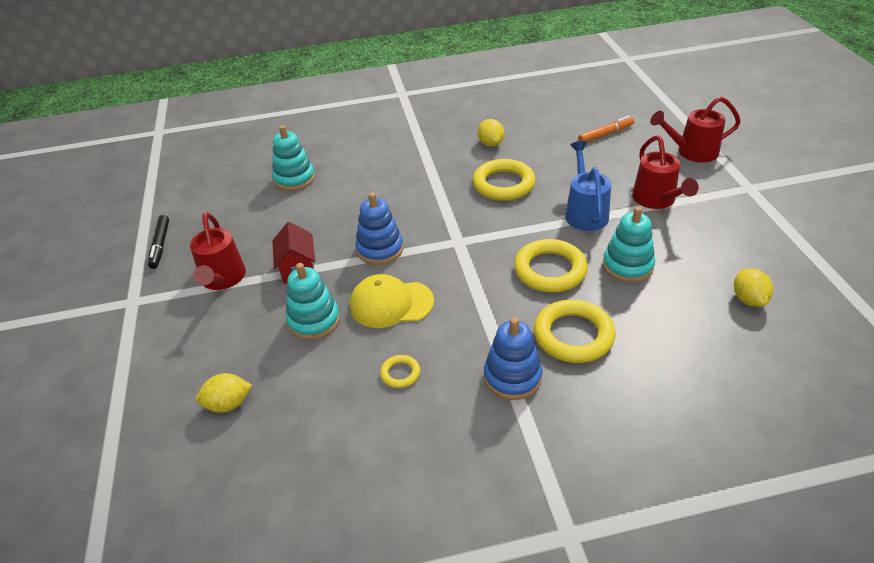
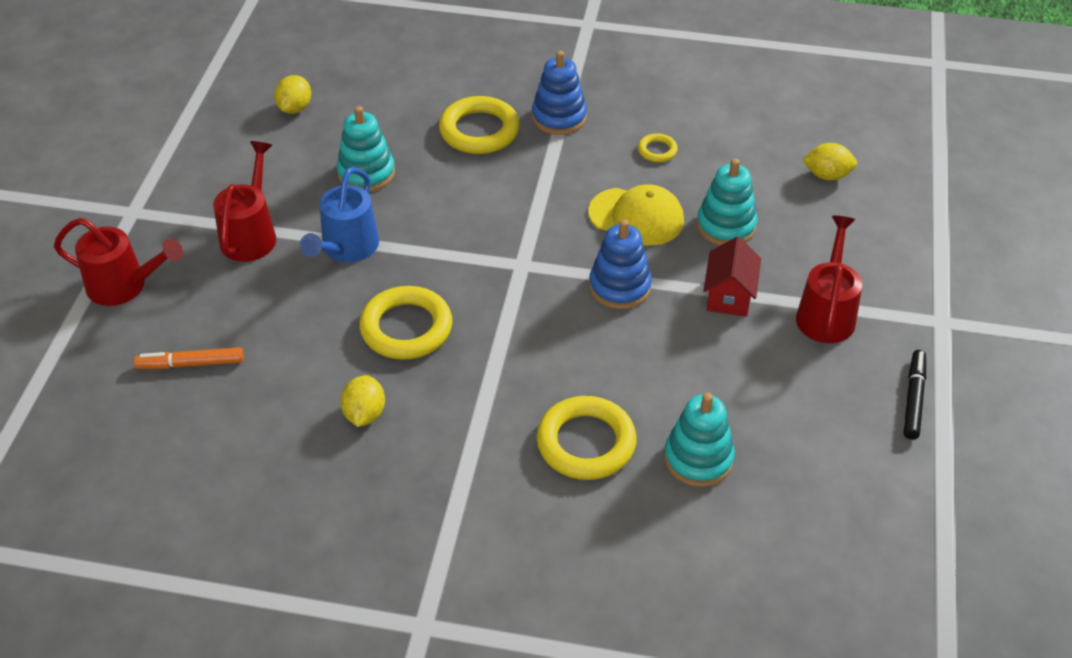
camera: 160 degrees left, 5 degrees up
yellow ring [514,239,588,292] -> yellow ring moved to [537,396,637,480]

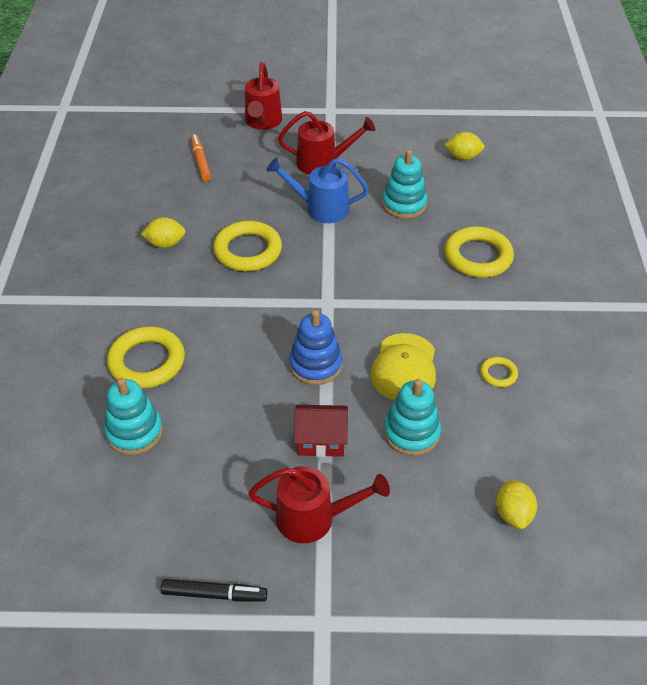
camera: 80 degrees right, 0 degrees up
blue stacking toy [532,51,587,135] -> none

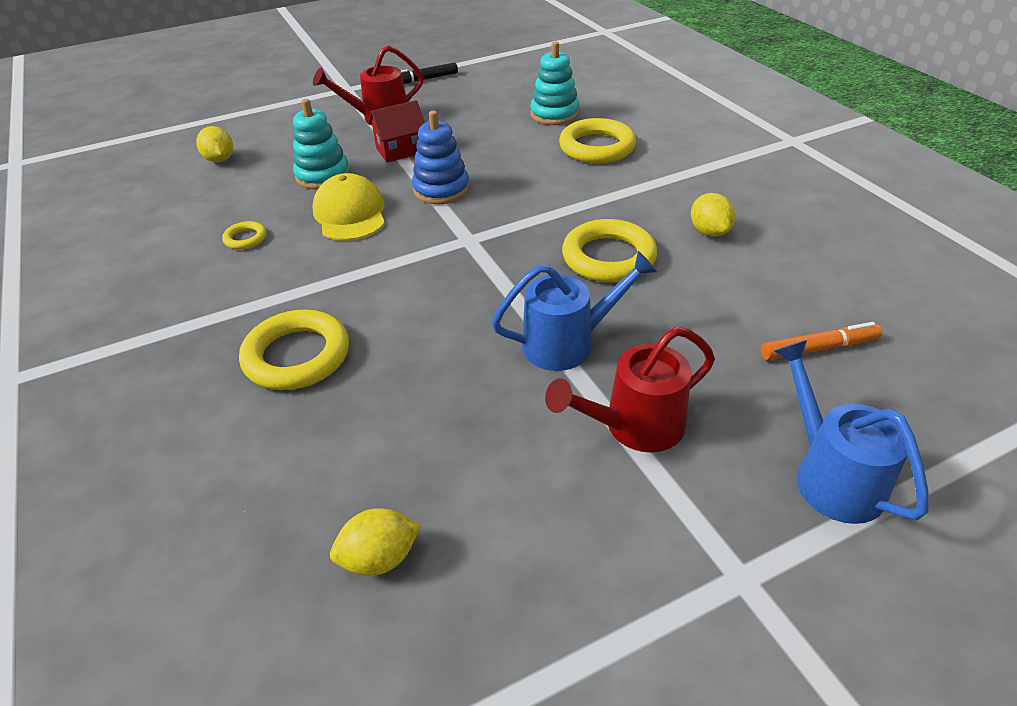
camera: 155 degrees right, 5 degrees down
yellow lemon [141,217,186,248] -> yellow lemon turned 75 degrees counterclockwise [691,193,735,237]
orange marker [190,134,211,182] -> orange marker turned 60 degrees counterclockwise [761,322,882,360]
red watering can [245,62,282,130] -> blue watering can [774,340,929,524]
turquoise stacking toy [382,150,427,219] -> none

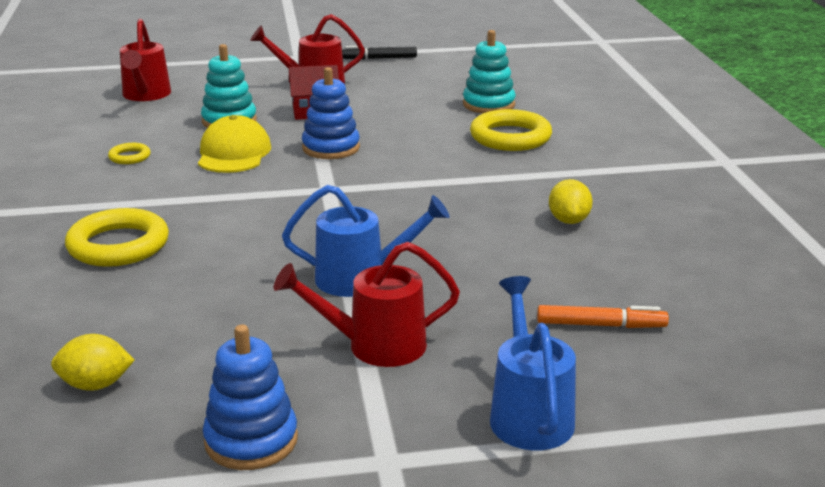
camera: 15 degrees right, 15 degrees down
yellow lemon [196,126,233,162] -> red watering can [120,19,171,101]
yellow ring [562,219,658,282] -> none
none -> blue stacking toy [203,325,298,470]

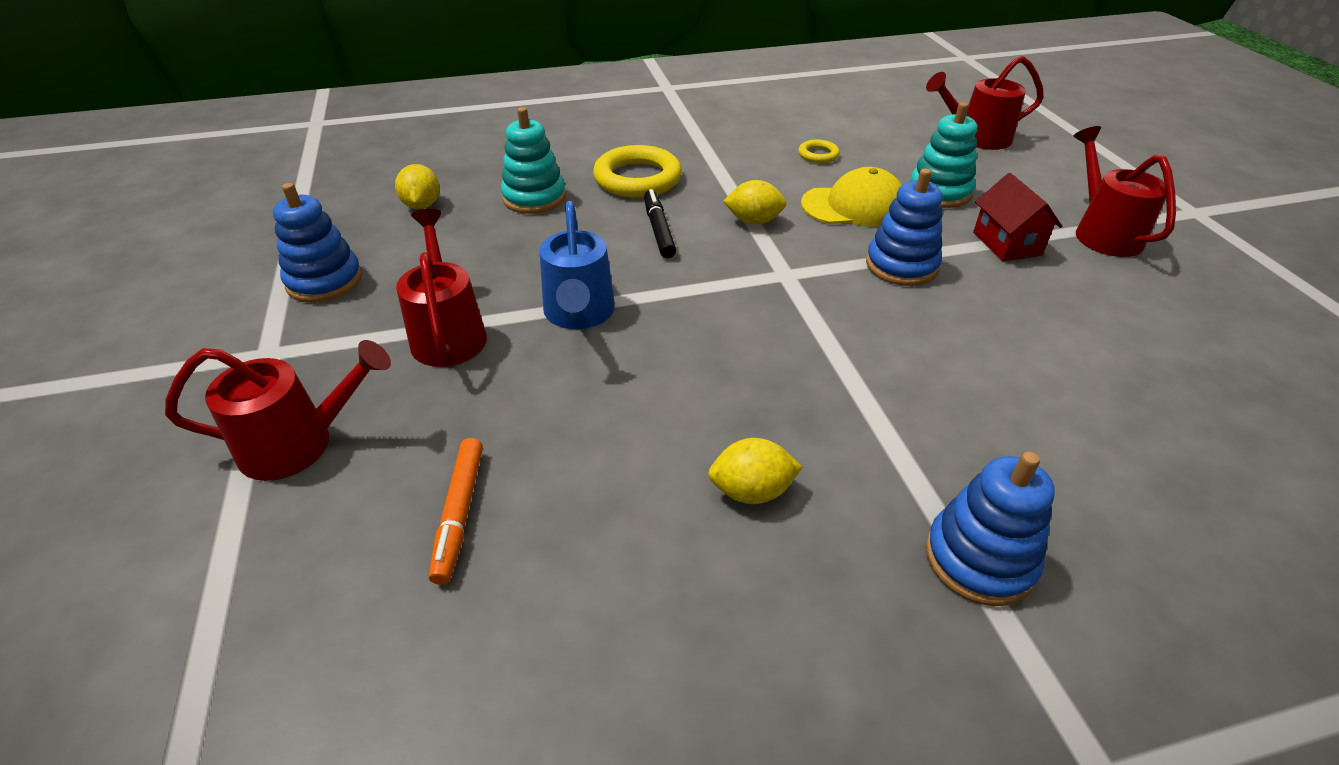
camera: 85 degrees right, 15 degrees up
black marker [342,46,417,60] -> black marker moved to [644,189,676,258]
turquoise stacking toy [463,30,516,113] -> turquoise stacking toy moved to [501,107,566,214]
yellow ring [470,109,552,151] -> none
blue watering can [490,276,576,450] -> red watering can [165,340,391,481]
none -> yellow lemon [723,180,787,225]
none -> blue stacking toy [925,452,1055,606]

